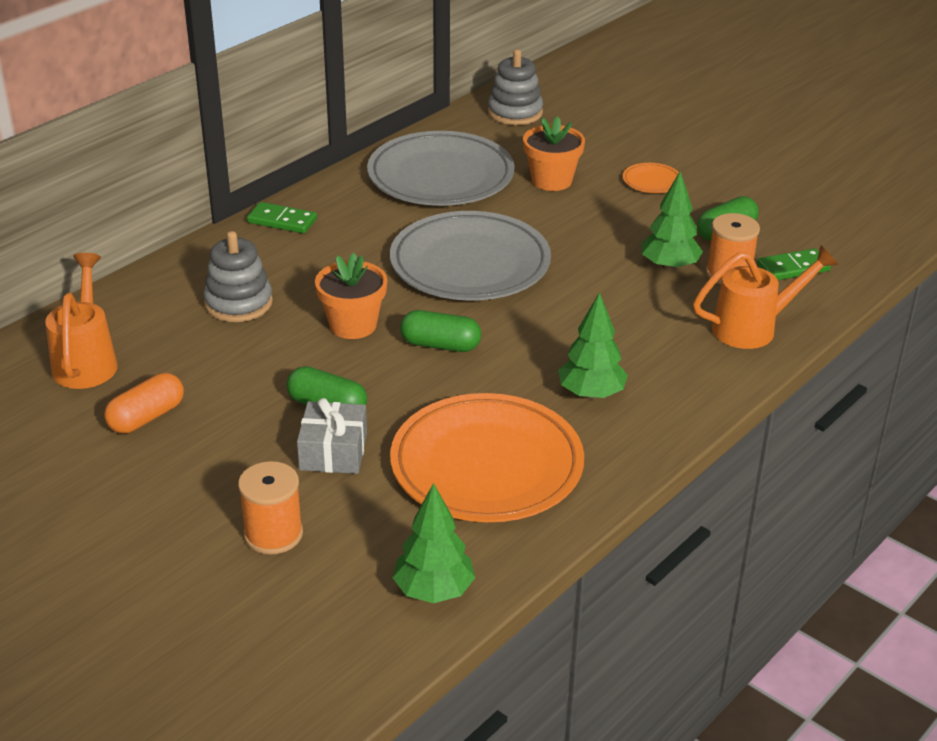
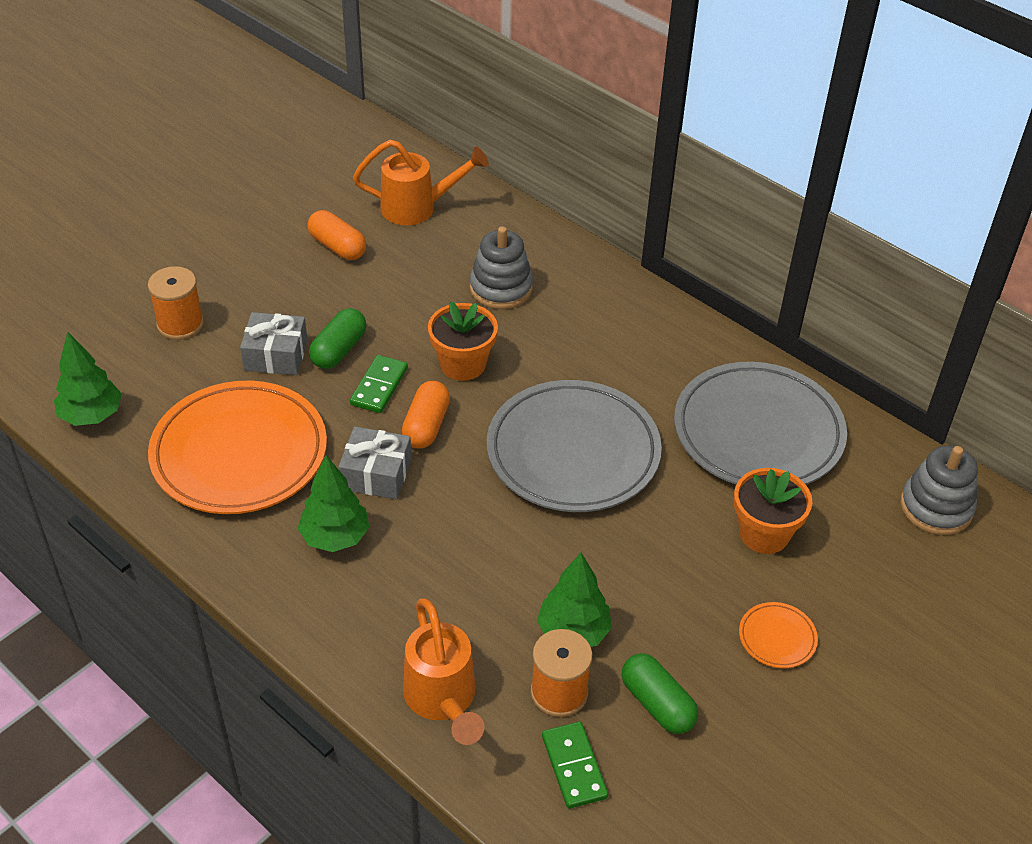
camera: 90 degrees right, 10 degrees up
green domino [247,202,317,234] -> green domino moved to [350,355,408,413]
green capsule [400,310,481,352] -> orange capsule [402,381,450,448]
none -> grey gift [338,427,411,499]

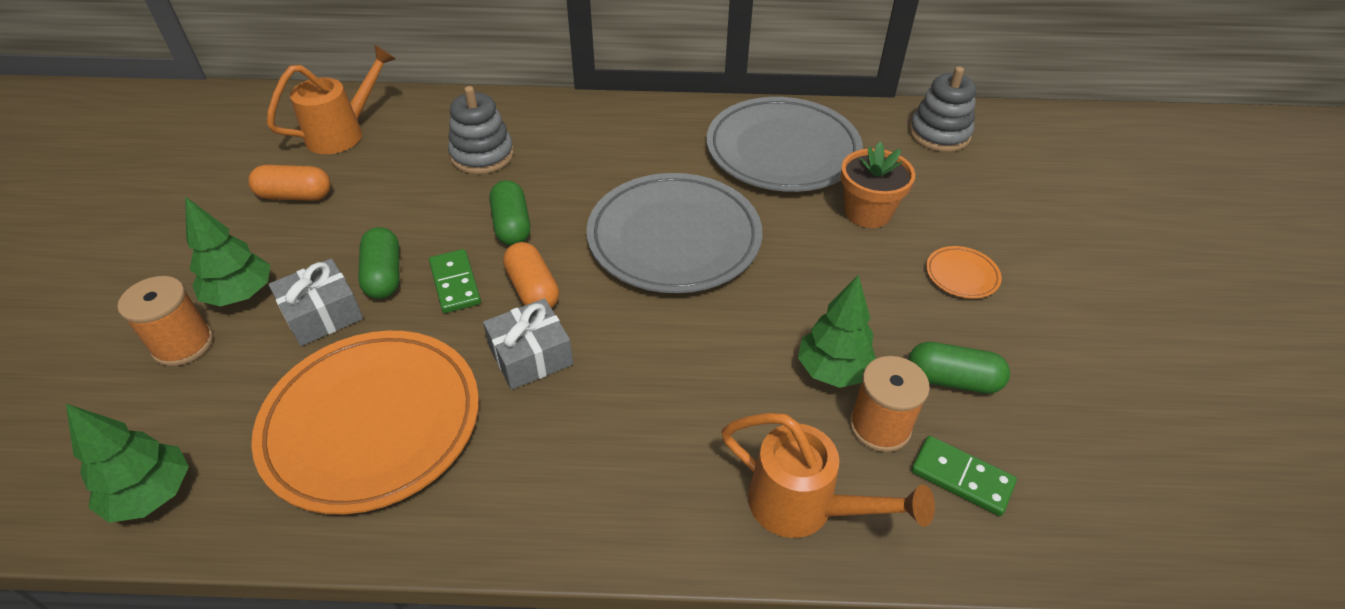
camera: 40 degrees left, 0 degrees up
green tree [298,455,369,552] -> green tree moved to [185,196,270,307]
orange flower pot [428,302,498,381] -> green capsule [490,180,530,246]

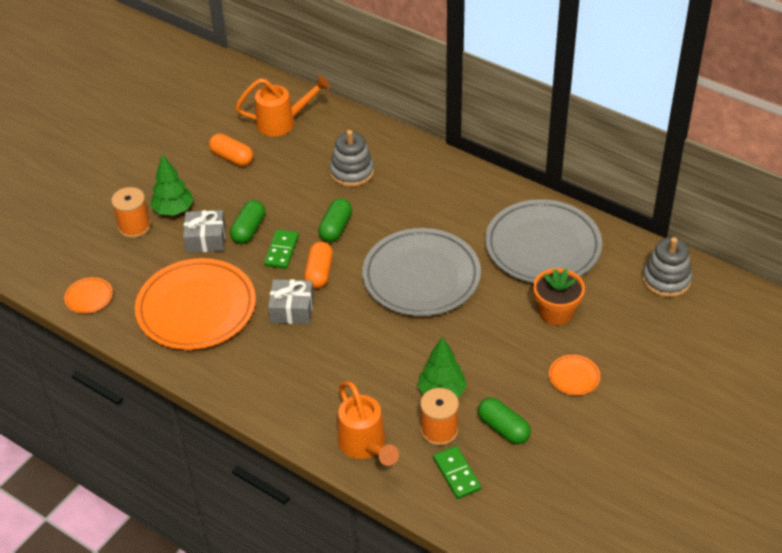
camera: 35 degrees right, 0 degrees up
green tree [66,404,189,523] -> orange plate [64,277,113,314]

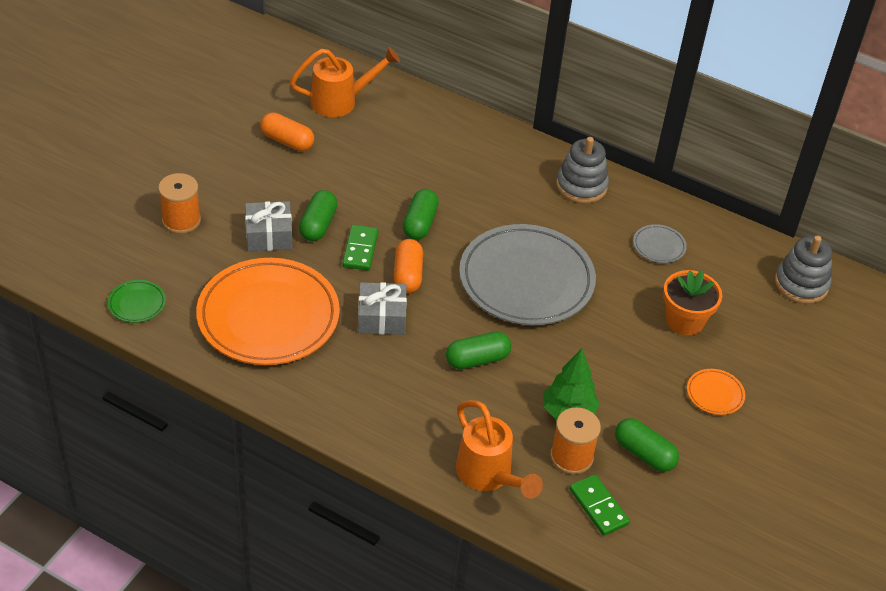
camera: 10 degrees left, 0 degrees up
orange plate [64,277,113,314] -> green plate [108,280,166,323]
green tree [150,154,194,216] -> none
grey stacking toy [330,130,374,187] -> grey stacking toy moved to [556,137,609,203]
grey plate [485,199,602,283] -> grey plate [633,224,687,263], size x0.40
none -> green capsule [446,332,511,369]

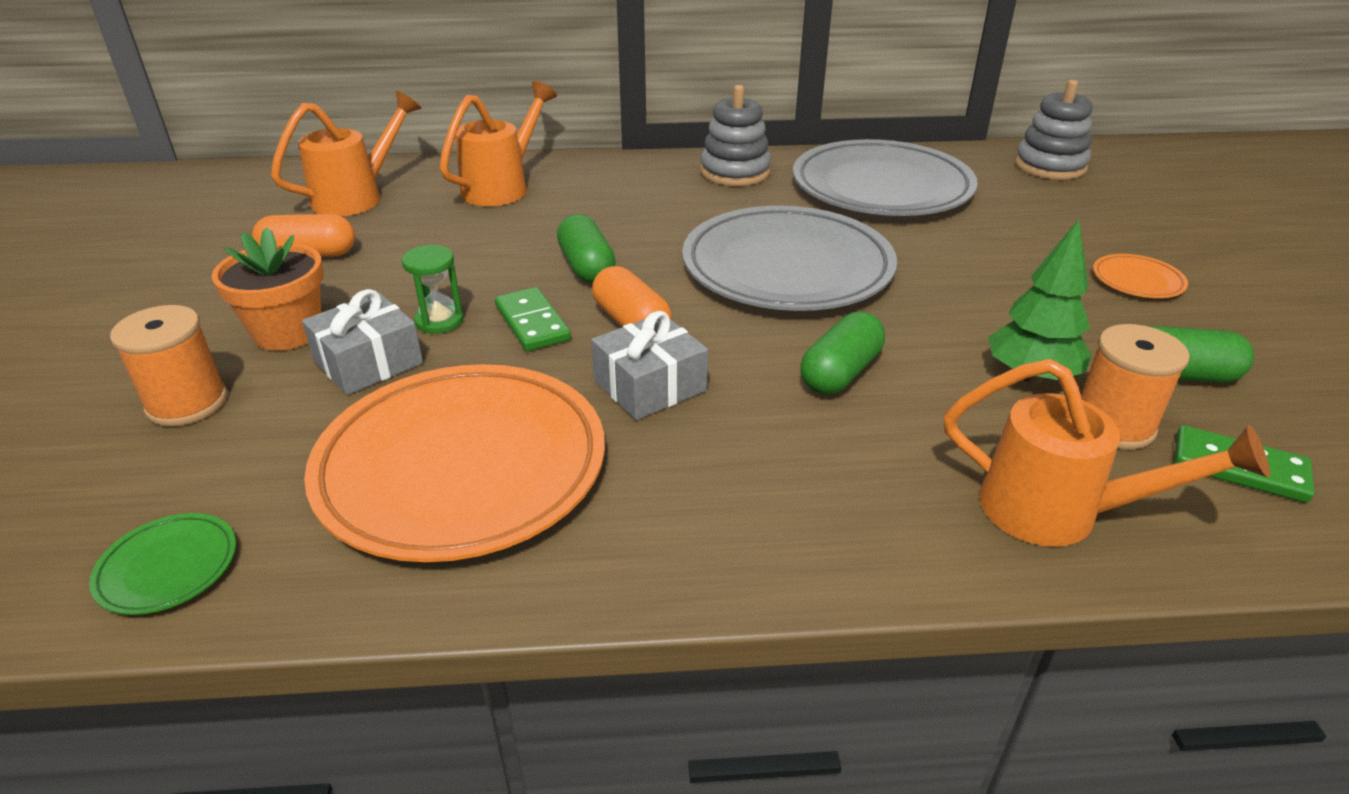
camera: 30 degrees left, 10 degrees down
green capsule [299,190,338,241] -> green hourglass [402,245,464,334]
grey plate [633,224,687,263] -> grey plate [793,139,978,216], size x2.48
orange flower pot [663,270,722,335] -> orange flower pot moved to [212,227,324,351]
none -> orange watering can [439,81,557,206]

